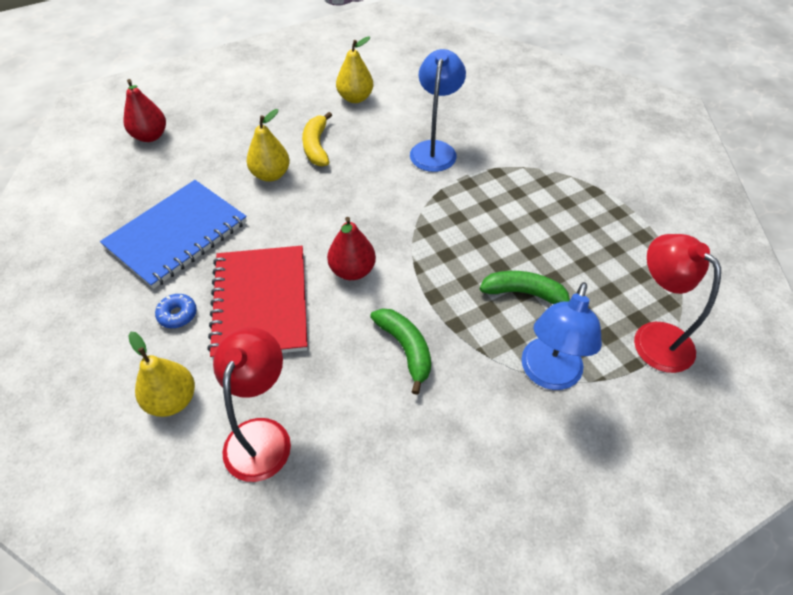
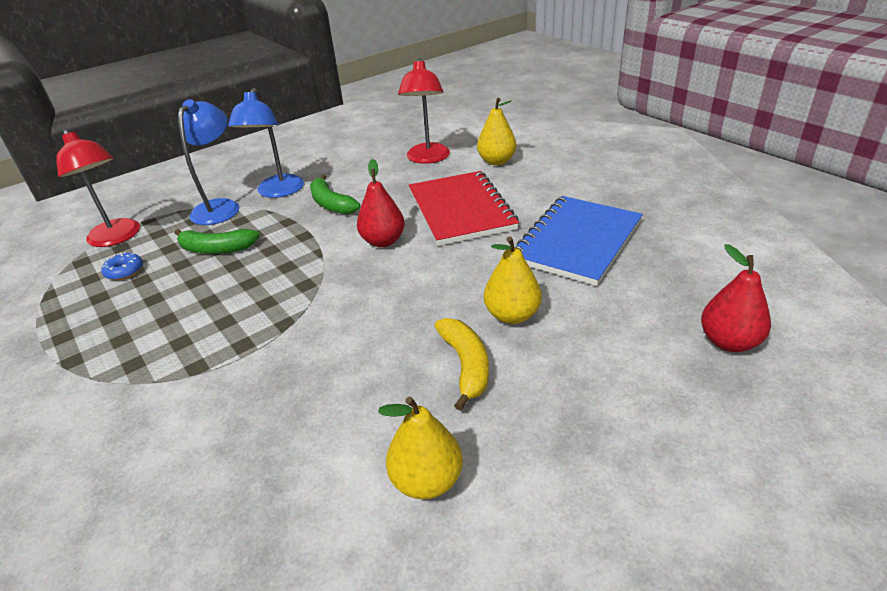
camera: 175 degrees right, 15 degrees down
blue donut [155,294,197,328] -> blue donut moved to [102,252,143,280]
blue lamp [410,49,466,172] -> blue lamp moved to [228,88,304,198]

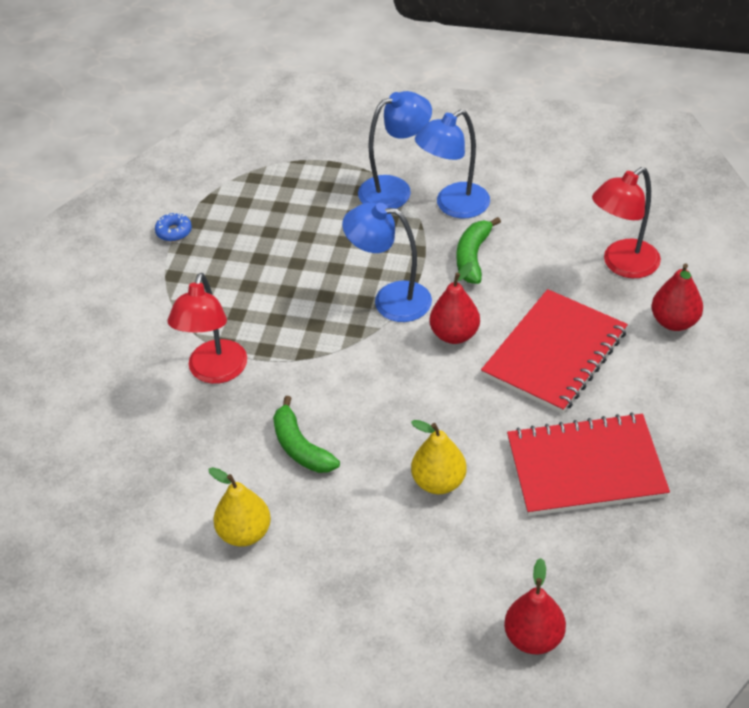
camera: 50 degrees right, 10 degrees up
red lamp [56,130,140,247] -> red lamp moved to [168,273,247,384]
blue donut [102,252,143,280] -> blue donut moved to [155,212,192,242]
green banana [175,229,260,254] -> green banana moved to [273,396,340,473]
yellow banana [435,318,489,411] -> none
yellow pear [477,98,517,165] -> red pear [651,263,703,331]
blue notebook [514,196,643,286] -> red notebook [507,412,670,516]
none -> blue lamp [342,203,432,322]

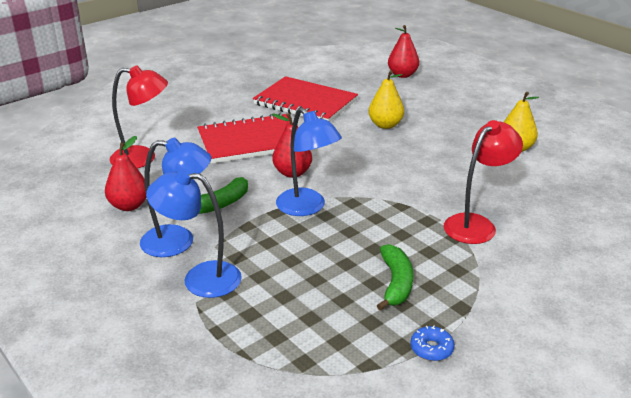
camera: 145 degrees left, 15 degrees down
green banana [273,396,340,473] -> green banana moved to [377,244,413,311]
red pear [651,263,703,331] -> red pear moved to [105,136,146,211]

